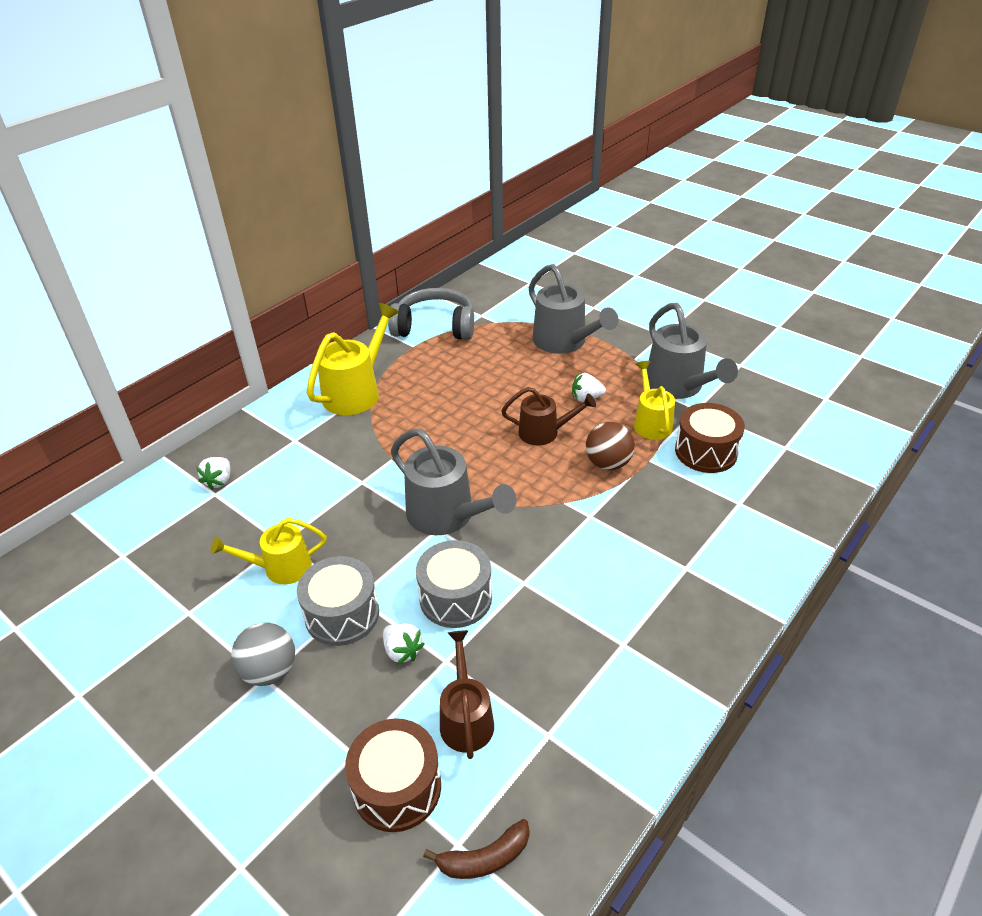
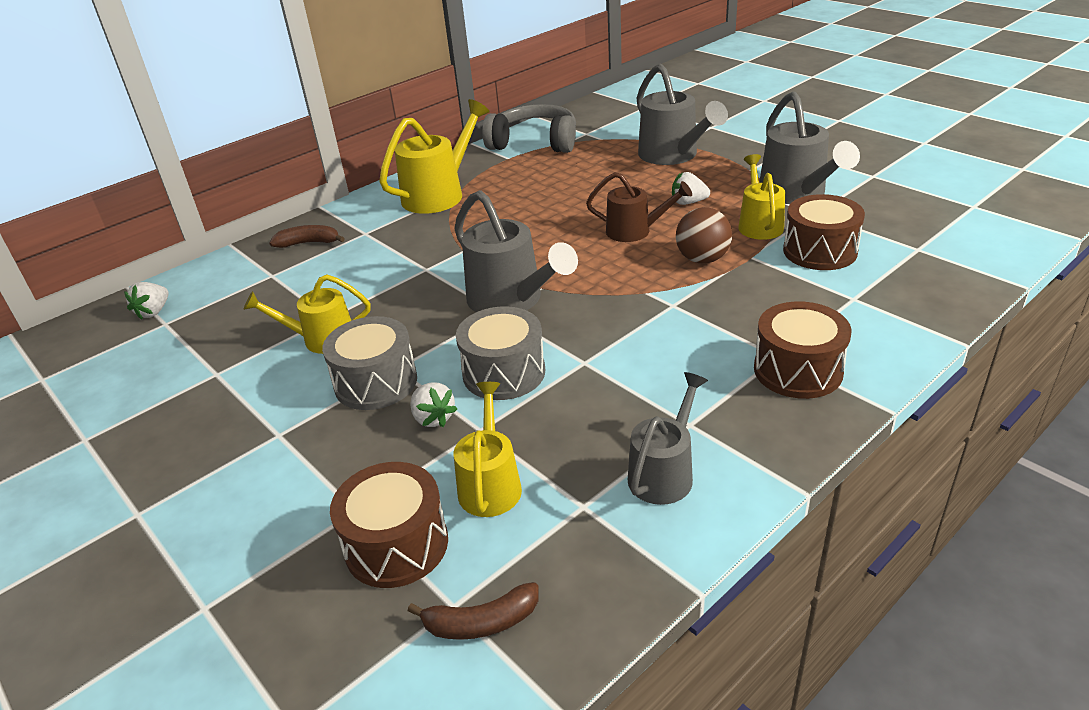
camera: 10 degrees right, 5 degrees down
white strawberry [196,457,230,490] -> white strawberry moved to [124,282,169,320]
grey ball [231,622,295,686] -> none
brown watering can [440,630,494,759] -> yellow watering can [454,382,522,517]
none -> brown banana [269,225,345,248]
none -> grey watering can [628,372,708,505]
none -> brown drum [754,301,852,399]

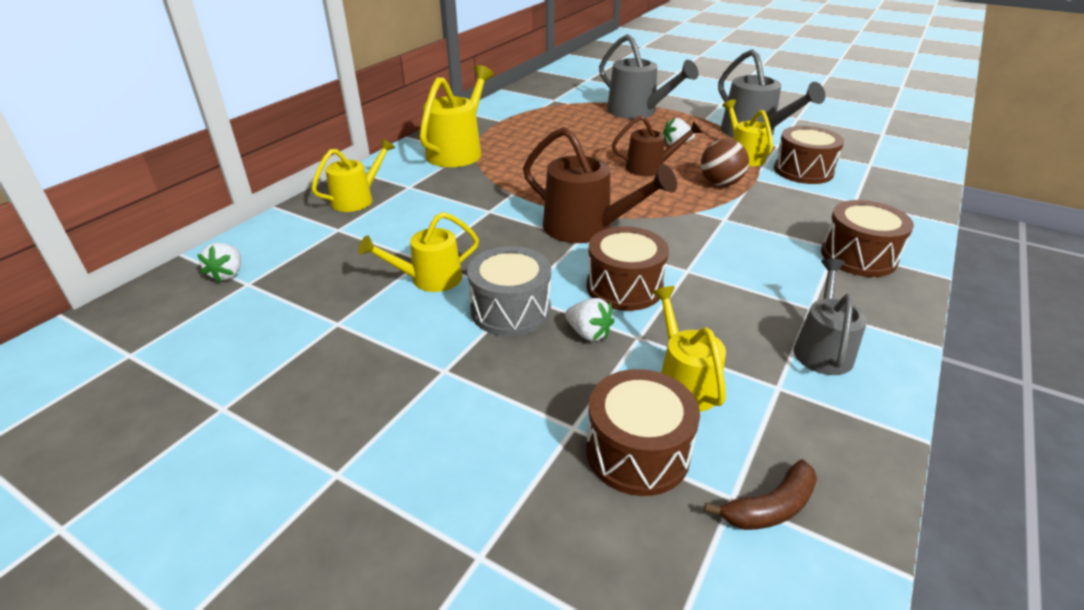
camera: 20 degrees left, 0 degrees up
brown banana [269,225,345,248] -> yellow watering can [311,139,395,212]
grey watering can [454,190,578,312] -> brown watering can [523,127,677,243]
grey drum [456,306,545,400] -> brown drum [587,226,669,311]
grey headphones [482,104,576,153] -> none

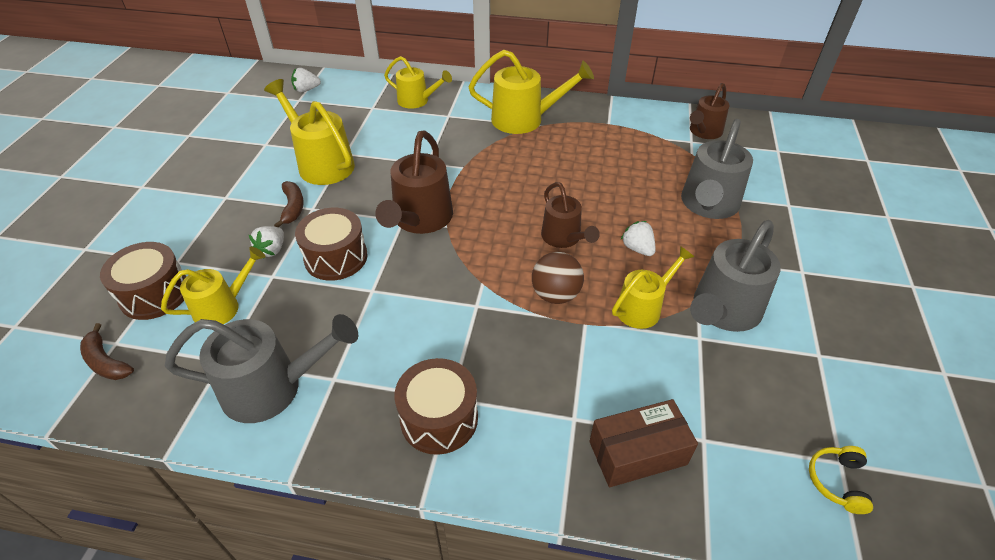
camera: 70 degrees right, 10 degrees up
yellow watering can [358,212,479,292] -> yellow watering can [264,79,355,185], size x1.56
grey drum [467,246,551,336] -> brown banana [274,181,304,227]
brown drum [774,126,844,184] -> none
grey watering can [794,258,867,375] -> grey watering can [165,314,358,423], size x1.56
none -> brown box [589,399,698,487]
none -> brown watering can [690,83,729,139]
none -> yellow headphones [809,446,873,514]

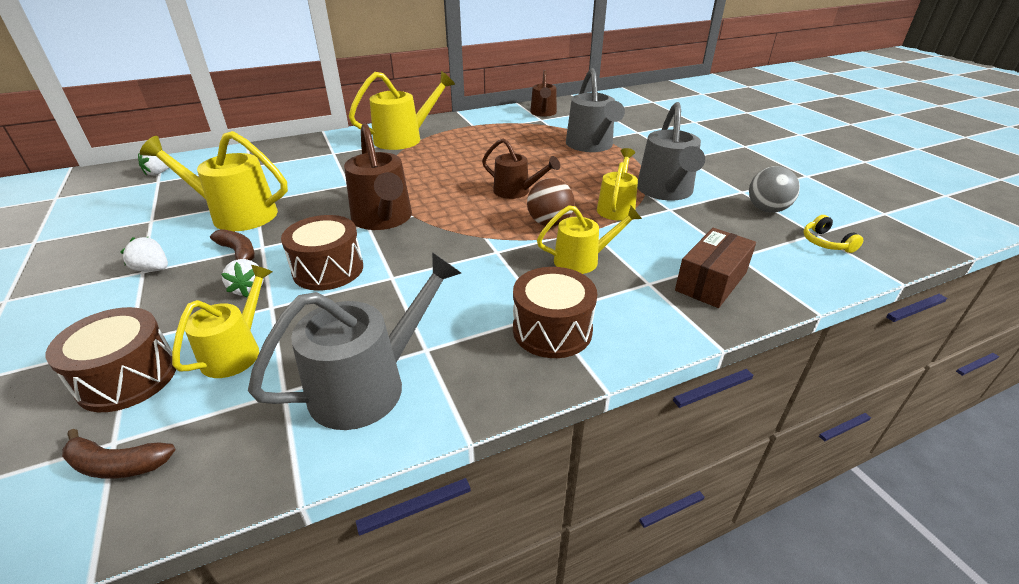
camera: 35 degrees left, 10 degrees down
yellow watering can [384,56,452,109] -> yellow watering can moved to [537,205,642,274]
white strawberry [621,221,656,256] -> white strawberry moved to [120,237,168,272]
none -> grey ball [749,166,800,213]

